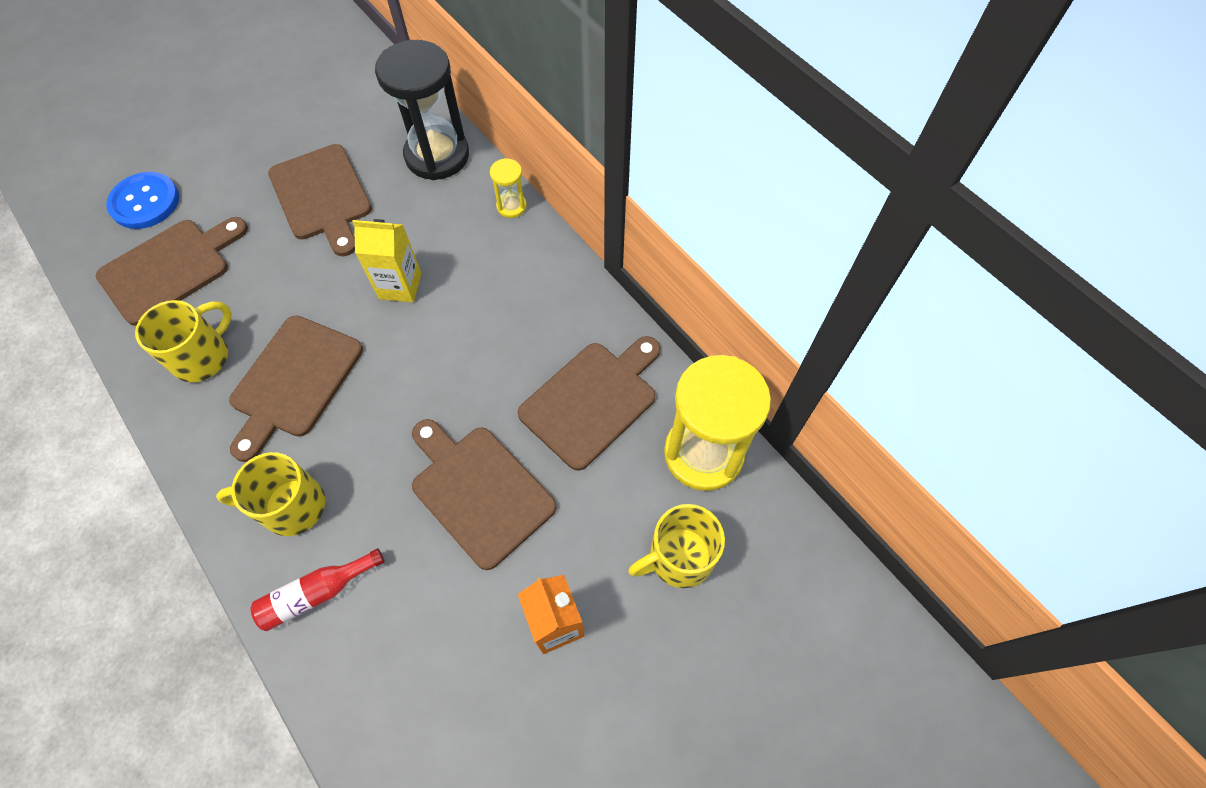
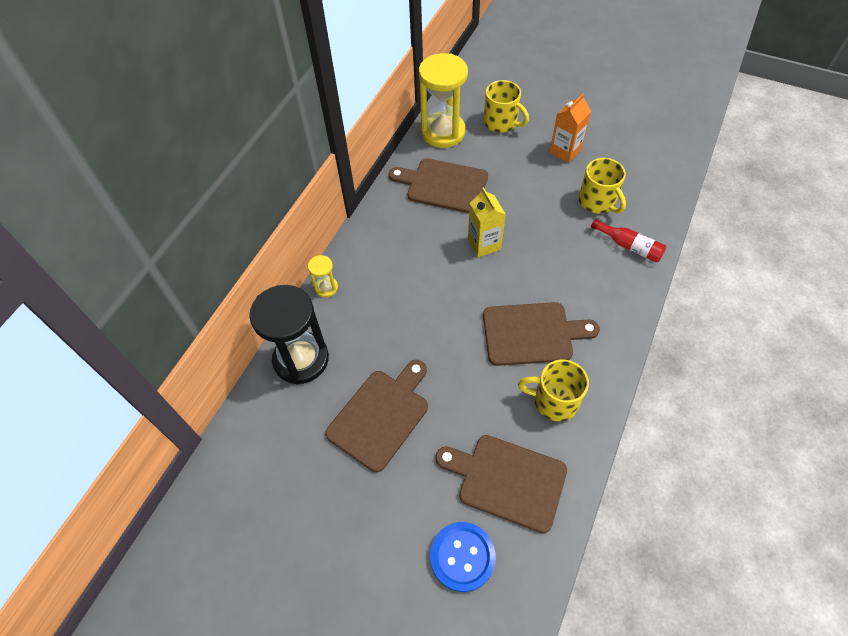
camera: 115 degrees left, 5 degrees down
yellow mug [216,452,325,536] -> yellow mug moved to [579,158,626,213]
yellow carton [352,219,421,302] -> yellow carton moved to [468,187,506,257]
brown cutting board [412,419,557,570] -> none

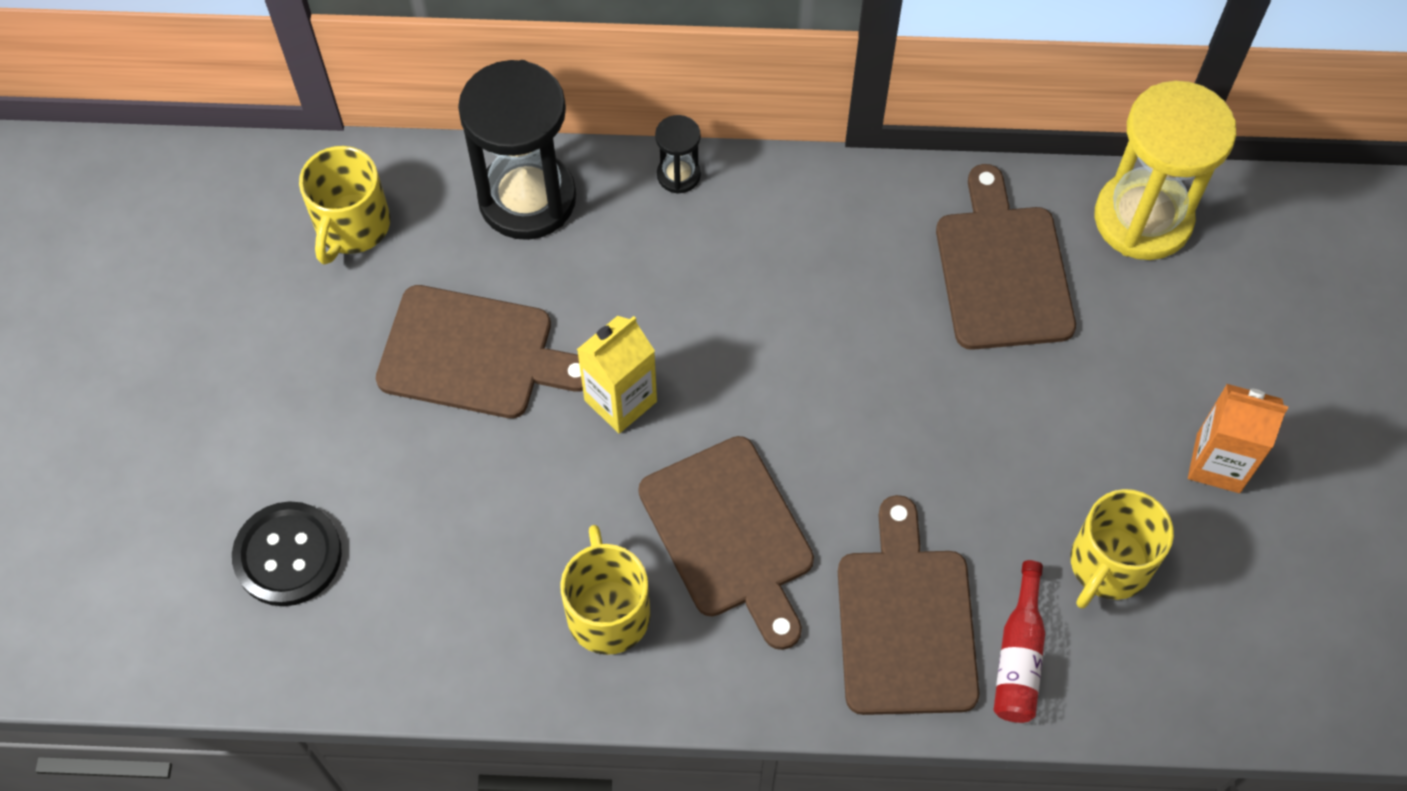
camera: 65 degrees right, 5 degrees up
yellow hourglass [308,255,338,298] -> black hourglass [655,115,701,194]
blue button [430,522,496,592] -> black button [232,501,342,606]
brown cutting board [435,435,567,533] -> brown cutting board moved to [838,495,979,715]
yellow carton [468,187,506,257] -> yellow carton moved to [577,316,657,434]
yellow mug [484,80,529,133] -> yellow mug moved to [299,146,390,265]

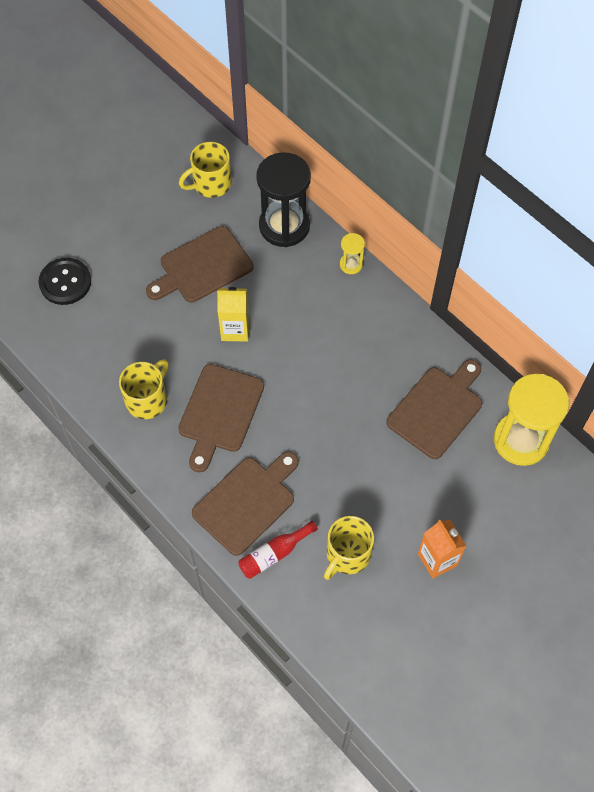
camera: 45 degrees right, 0 degrees up
brown cutting board [376,285,583,418] -> brown cutting board turned 90 degrees clockwise [146,226,253,303]
black hourglass [655,115,701,194] -> yellow hourglass [340,233,365,274]
yellow mug [1071,489,1174,609] -> yellow mug turned 45 degrees counterclockwise [324,516,374,580]

